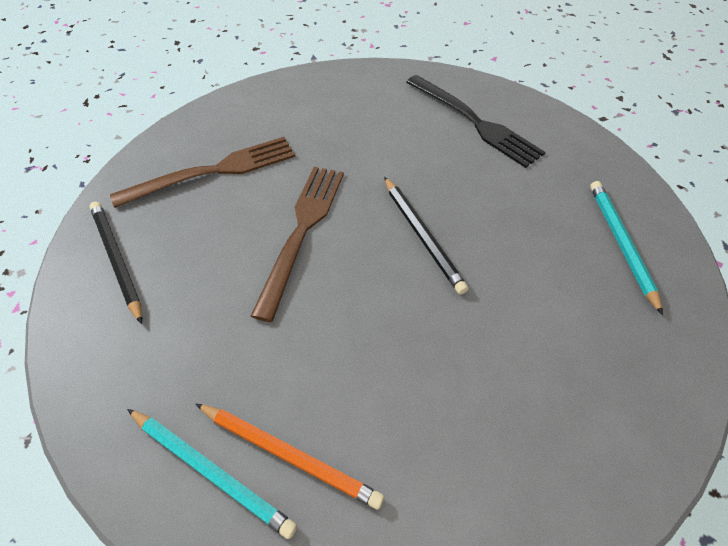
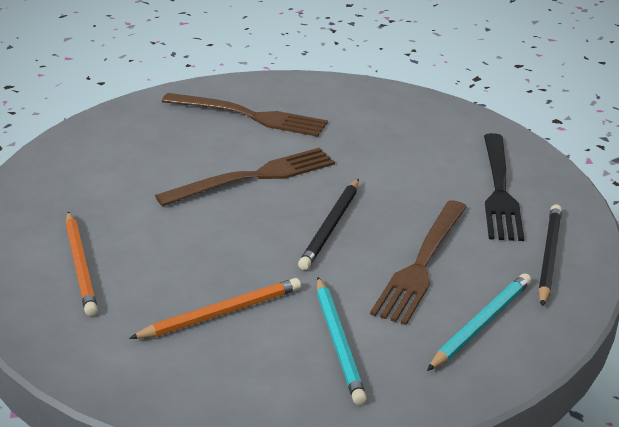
camera: 45 degrees right, 20 degrees down
black pencil [90,202,142,324] -> black pencil moved to [538,204,562,307]
turquoise pencil [127,409,297,539] -> turquoise pencil moved to [317,277,367,405]
none -> orange pencil [129,278,301,339]
none -> brown fork [370,200,467,325]

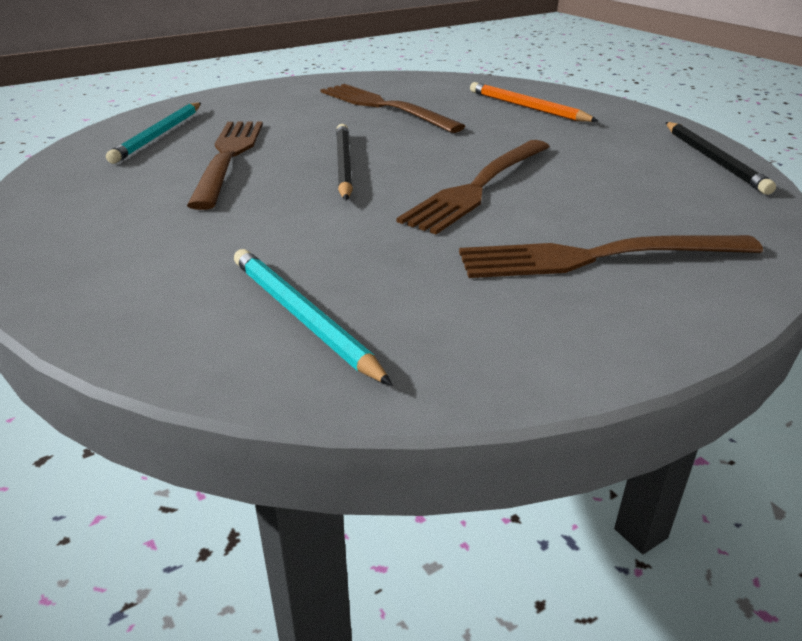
camera: 155 degrees right, 0 degrees up
orange pencil [129,278,301,339] -> brown fork [321,84,465,133]
turquoise pencil [317,277,367,405] -> turquoise pencil moved to [234,249,393,386]
black fork [484,133,524,241] -> none
black pencil [538,204,562,307] -> black pencil moved to [666,122,776,195]

